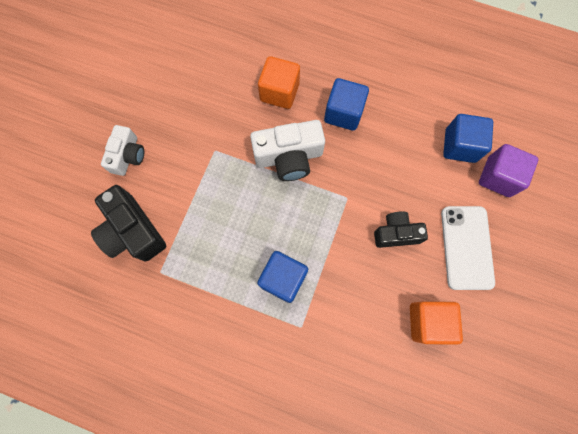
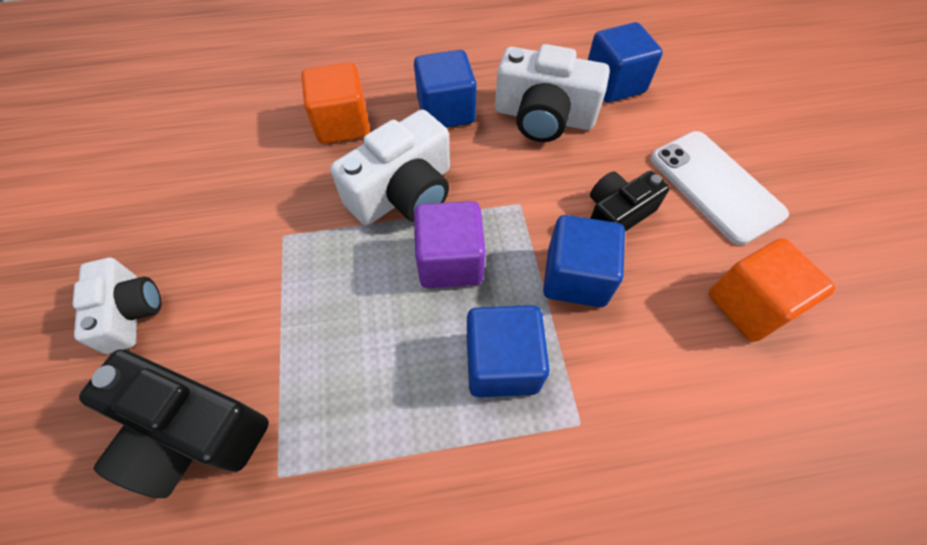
camera: 30 degrees left, 15 degrees down
purple cube [479,144,538,197] -> purple cube moved to [414,201,486,288]
none -> white camera [495,44,610,142]
none -> blue cube [543,215,625,307]

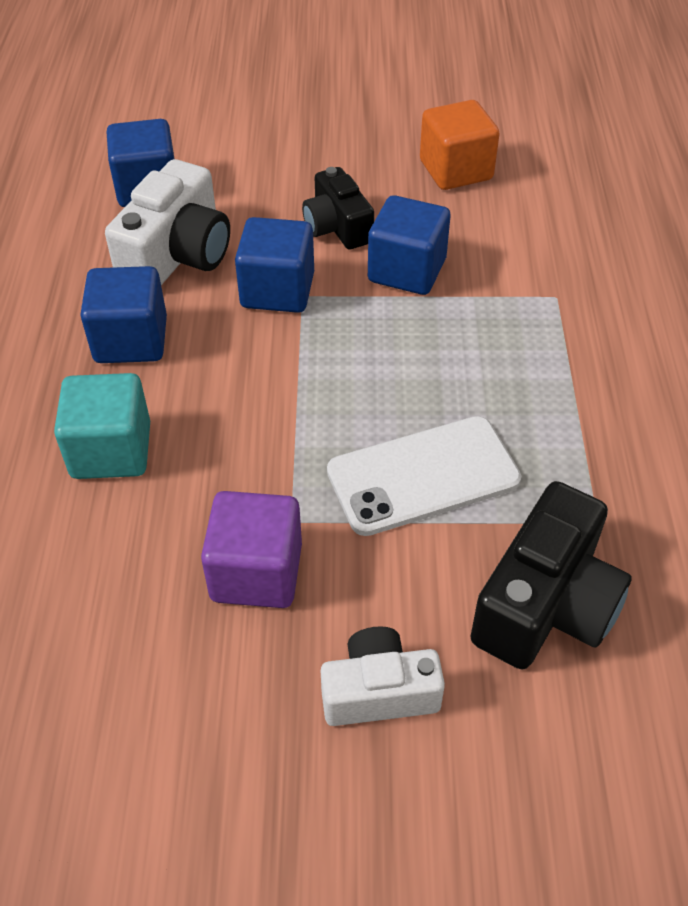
camera: 80 degrees left, 10 degrees down
orange cube [301,62,370,144] -> turquoise cube [54,373,150,479]
white camera [330,110,450,225] -> none
purple cube [414,201,486,288] -> purple cube moved to [201,491,302,608]
blue cube [467,305,550,397] -> blue cube moved to [235,217,314,313]
white phone [651,131,789,245] -> white phone moved to [327,416,521,536]

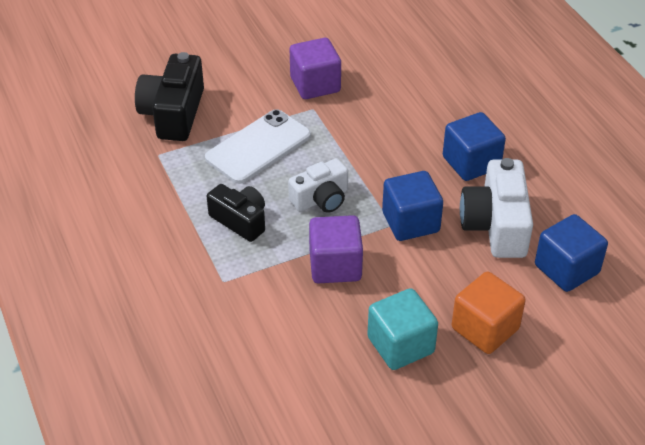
camera: 155 degrees right, 5 degrees down
turquoise cube [54,373,150,479] -> turquoise cube moved to [367,288,438,370]
black camera [302,167,374,249] -> black camera moved to [207,184,265,242]
white camera [321,626,445,726] -> white camera moved to [288,158,348,213]
blue cube [368,195,450,295] -> purple cube [309,215,363,283]
orange cube [420,100,500,190] -> orange cube moved to [452,272,526,354]

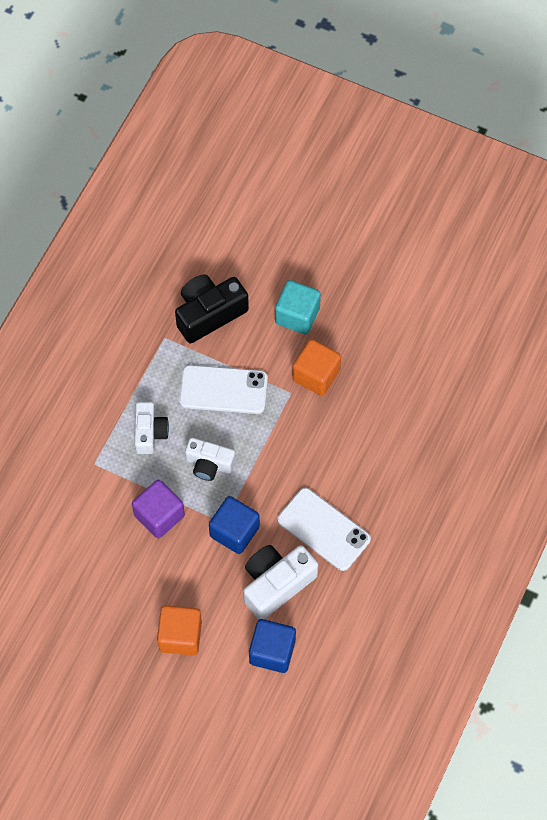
camera: 50 degrees right, 20 degrees up
black camera [207,184,265,242] -> white camera [135,402,169,454]
purple cube [290,38,341,99] -> orange cube [292,339,341,396]
turquoise cube [367,288,438,370] -> turquoise cube moved to [275,280,321,334]
blue cube [443,112,506,181] -> white phone [277,488,371,571]

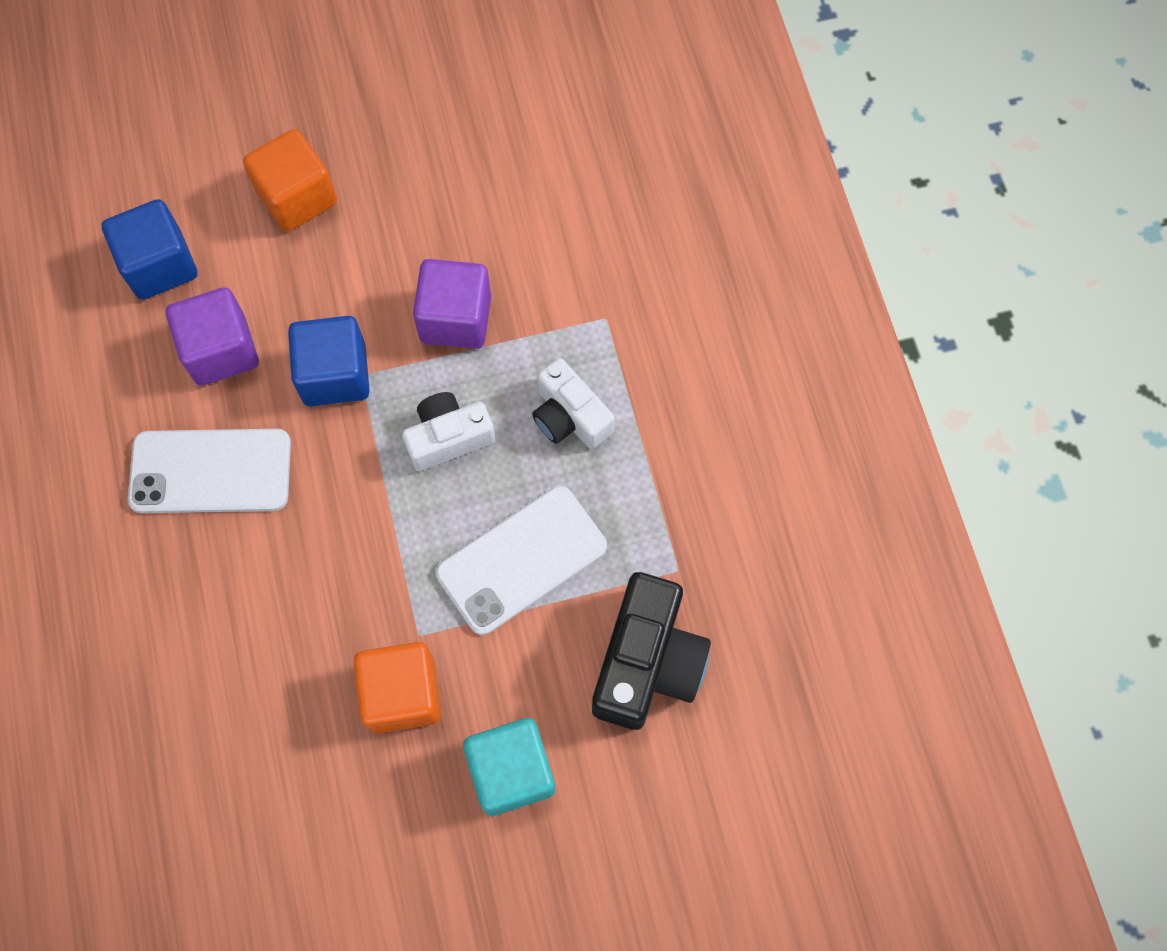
camera: 140 degrees right, 5 degrees up
white camera [243,545,318,619] -> purple cube [166,287,259,386]

